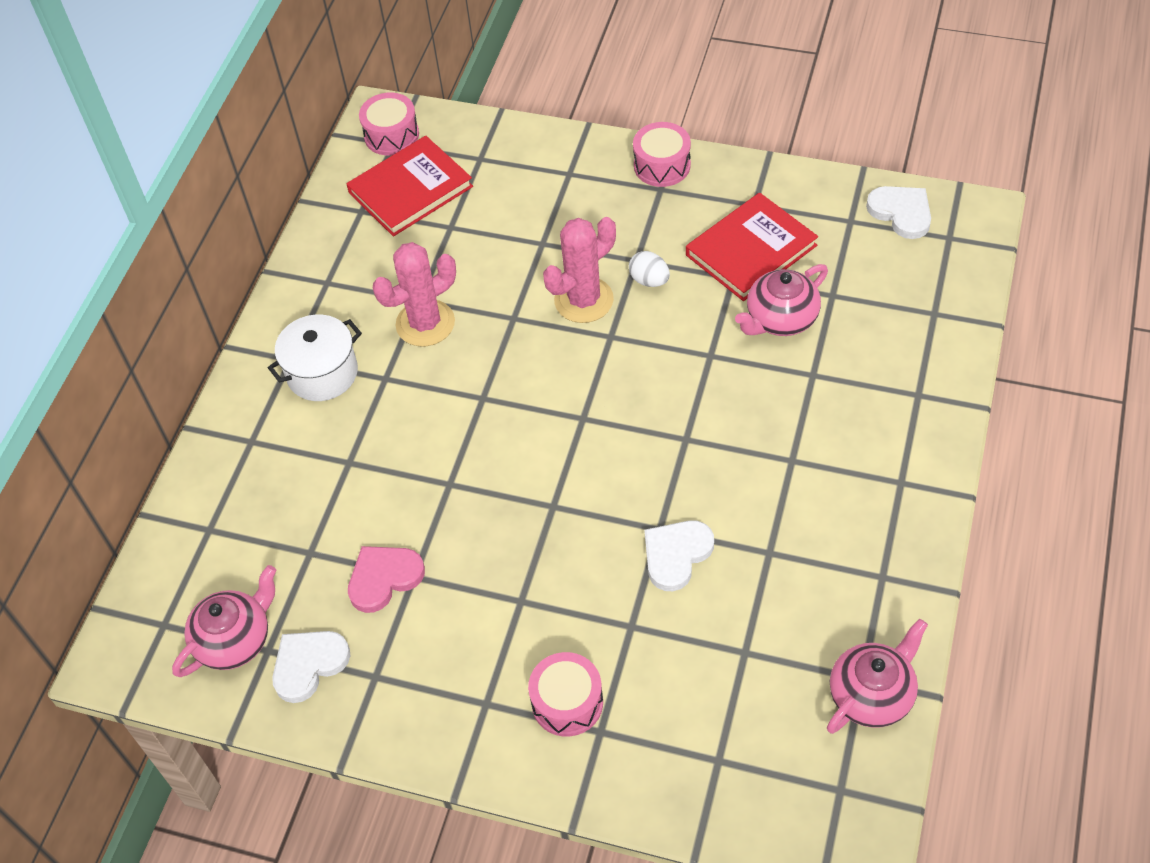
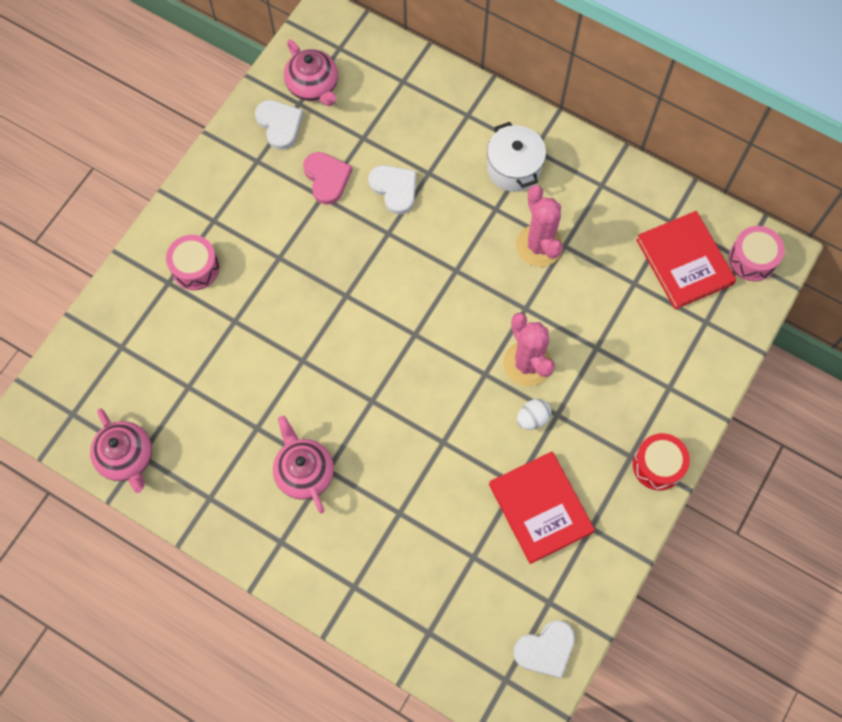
camera: 100 degrees right, 15 degrees up
pink drum [633,122,691,187] -> red drum [633,433,690,490]
white heart [645,520,714,591] -> white heart moved to [368,165,416,215]
pink teapot [735,264,828,336] -> pink teapot moved to [273,416,334,514]

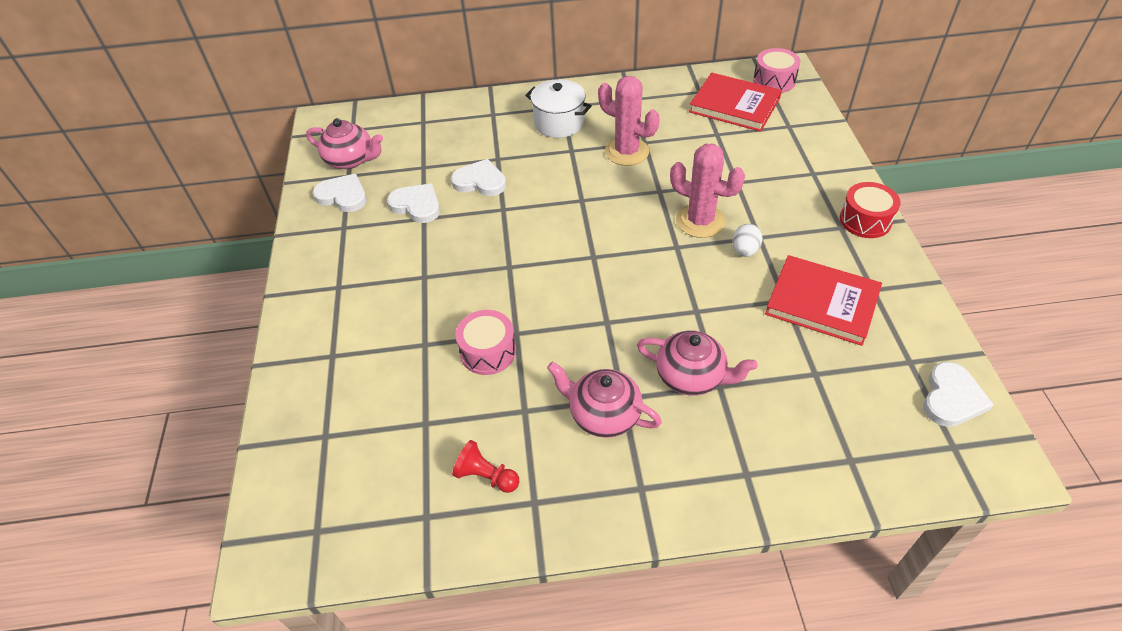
camera: 35 degrees left, 20 degrees down
pink teapot [90,409,152,493] -> pink teapot moved to [637,330,758,396]
pink drum [166,235,219,290] -> pink drum moved to [455,310,516,375]
pink heart [303,152,352,205] -> white heart [387,183,440,223]
none -> red pawn [452,440,519,493]

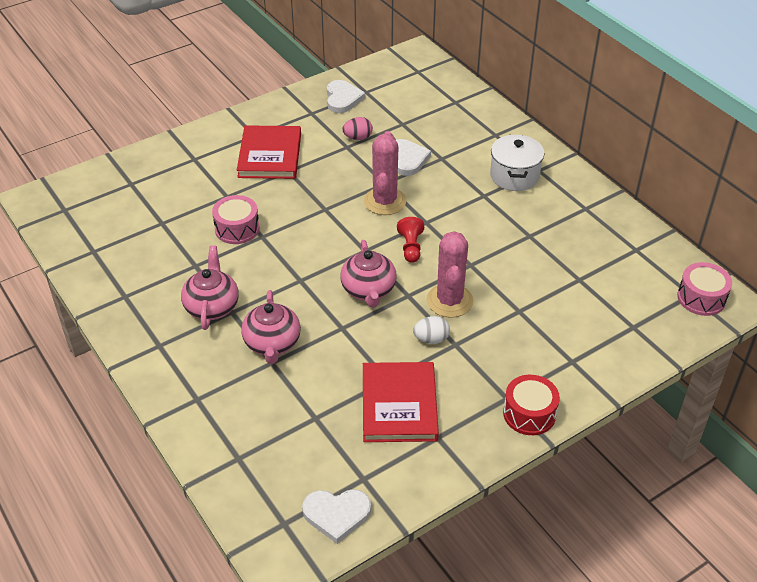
camera: 60 degrees right, 5 degrees down
pink teapot [306,118,383,169] -> pink teapot moved to [340,240,397,308]
white heart [387,183,440,223] -> pink egg [343,117,373,140]
red pawn [452,440,519,493] -> red pawn moved to [397,217,424,263]
pink cactus [598,76,660,166] -> pink cactus moved to [364,131,406,215]
red book [689,73,782,132] -> red book moved to [237,125,301,179]

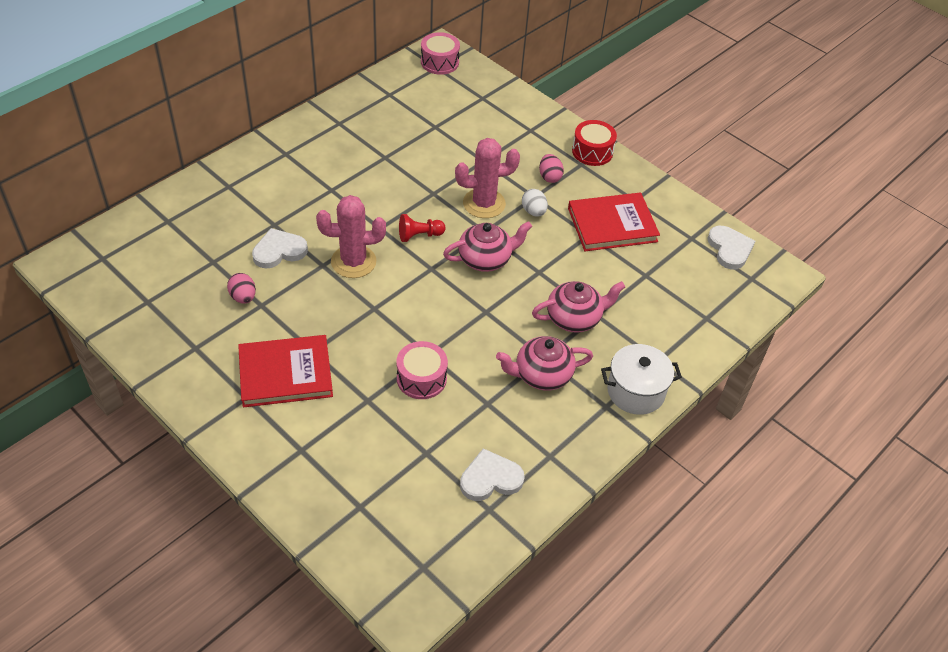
camera: 105 degrees left, 5 degrees up
white heart [327,80,365,113] -> white heart moved to [460,448,525,501]
white pot [490,135,544,191] -> white pot moved to [601,344,682,415]
none -> pink egg [539,154,564,183]

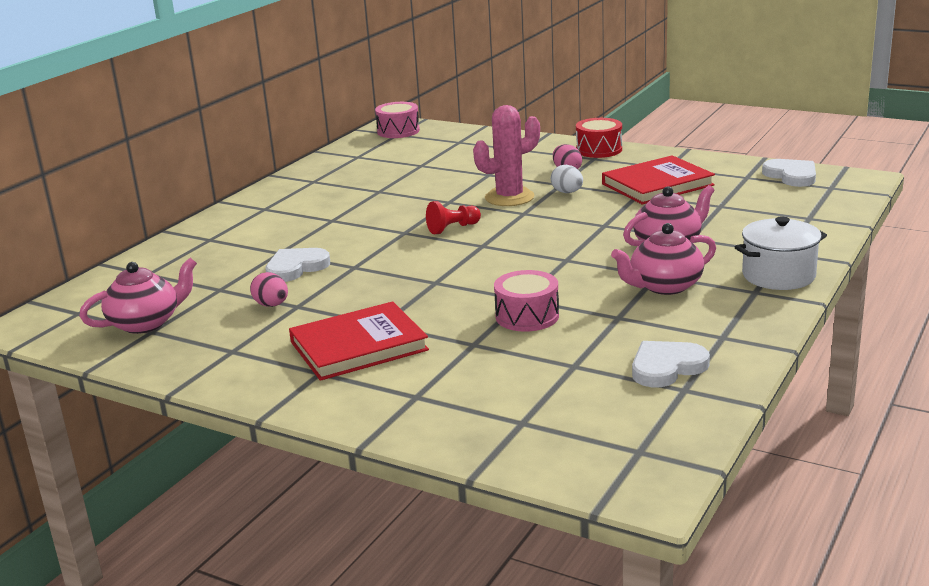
camera: 10 degrees left, 25 degrees down
pink cactus [316,195,386,278] -> none
pink teapot [443,221,532,272] -> pink teapot moved to [79,258,197,334]

